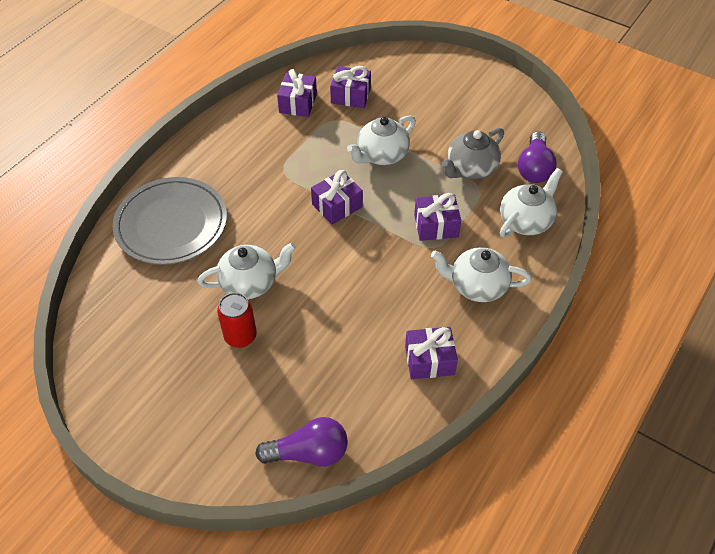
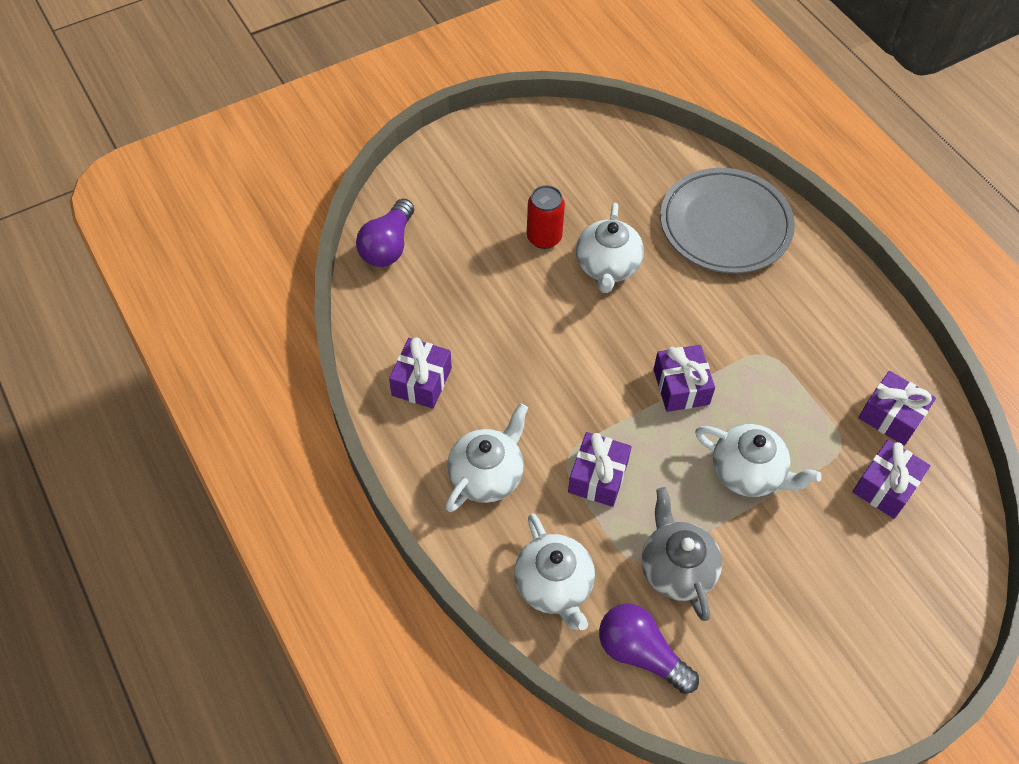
camera: 115 degrees right, 5 degrees up
white teapot [347,115,416,165] -> white teapot turned 135 degrees clockwise [695,424,822,497]

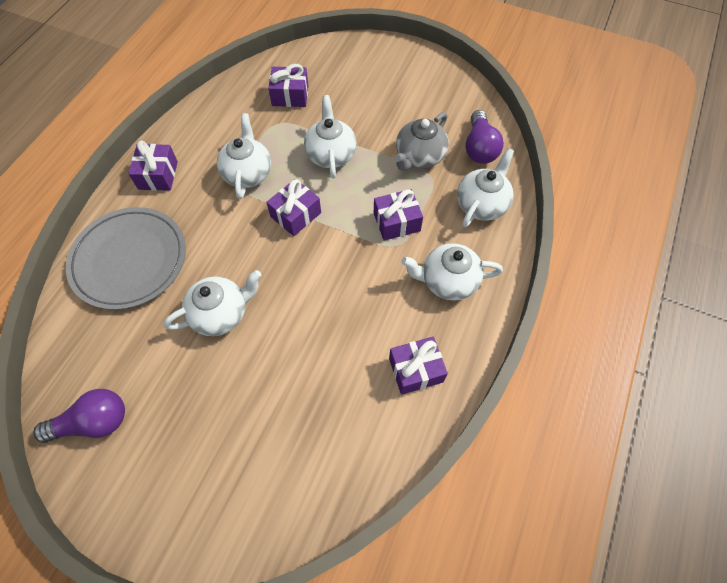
camera: 125 degrees left, 5 degrees up
purple light bulb [356,199,414,267] -> purple light bulb moved to [34,389,125,443]
red can [527,185,565,249] -> none
purple gift [859,371,936,446] -> purple gift moved to [128,141,178,191]
none -> white teapot [217,113,271,199]

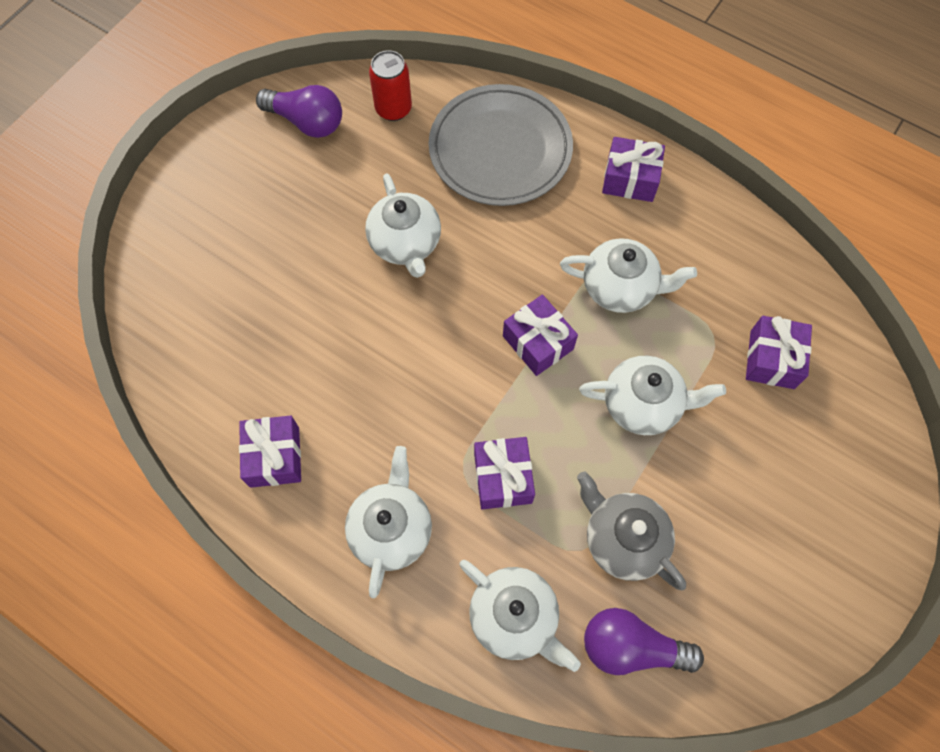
camera: 100 degrees right, 5 degrees up
purple light bulb [34,389,125,443] -> purple light bulb turned 60 degrees counterclockwise [256,85,342,138]
none -> red can [369,50,412,121]

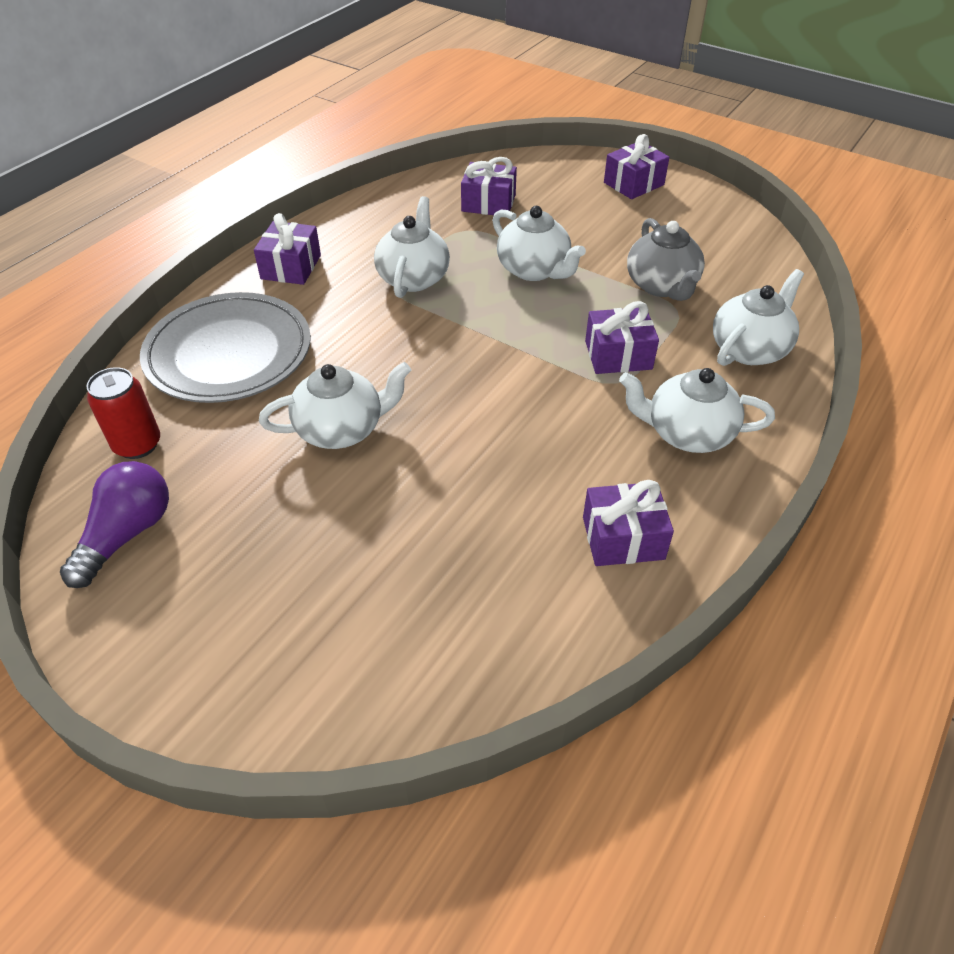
camera: 90 degrees left, 20 degrees down
purple gift [503,295,578,376] -> purple gift moved to [604,134,669,199]
grey teapot [577,472,686,590] -> grey teapot turned 60 degrees counterclockwise [627,218,705,301]
white teapot [579,356,726,435] -> white teapot turned 135 degrees clockwise [492,206,586,281]
purple light bulb [584,608,704,675] -> none

